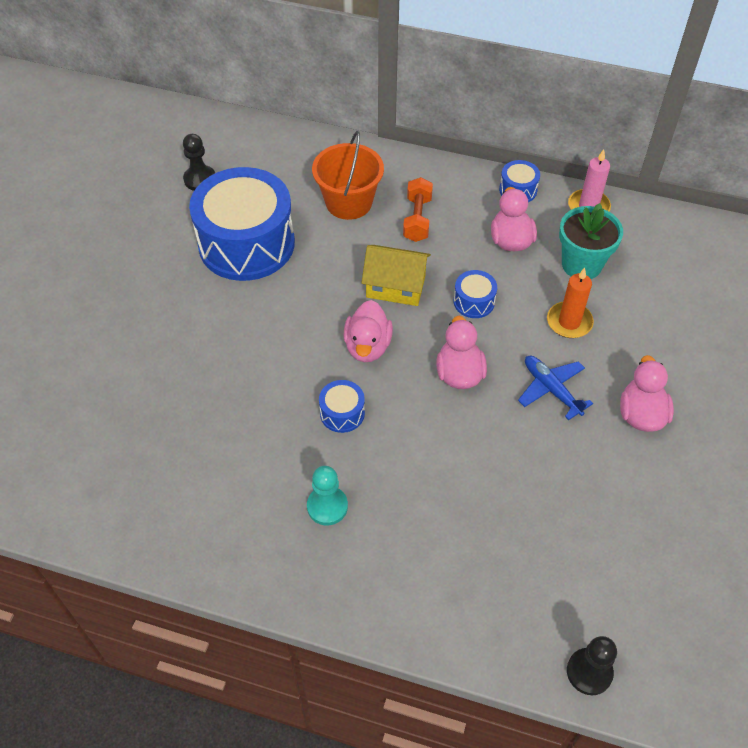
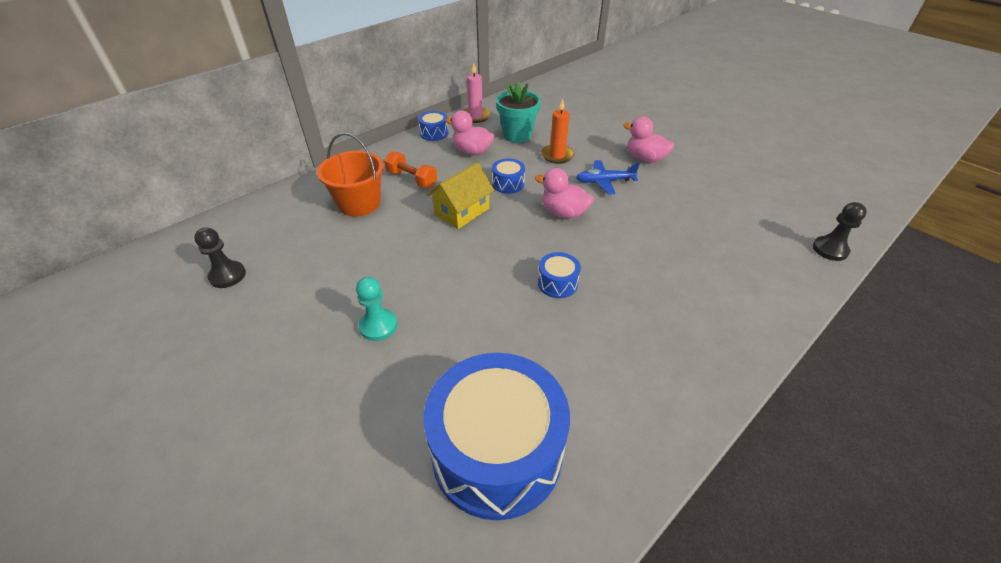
camera: 60 degrees left, 10 degrees down
blue drum [189,167,295,281] -> blue drum moved to [424,353,570,520]
turquoise pawn [307,466,348,525] -> turquoise pawn moved to [356,277,397,341]
pink duck [343,300,393,362] -> none

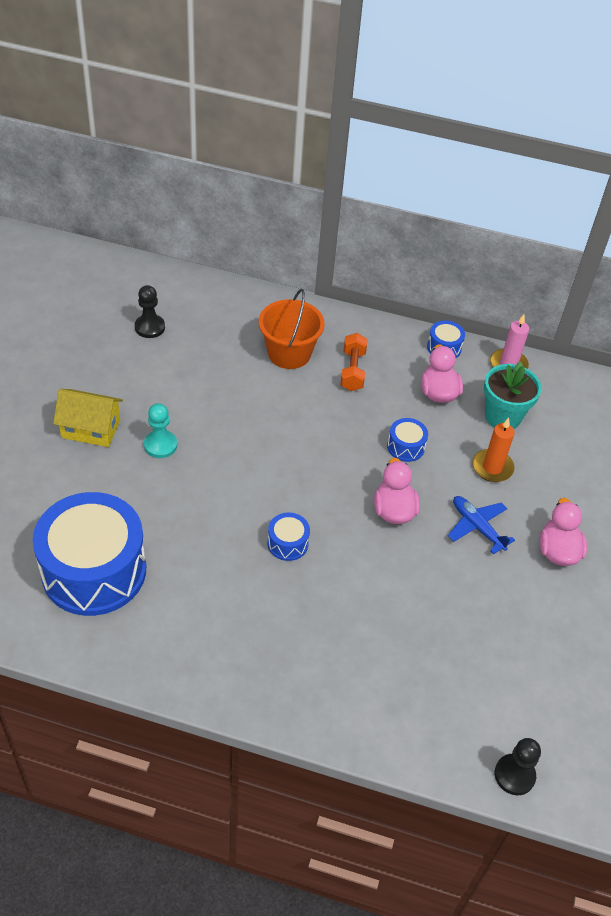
camera: 55 degrees right, 5 degrees up
yellow house [427,162,494,229] -> yellow house moved to [53,389,123,447]

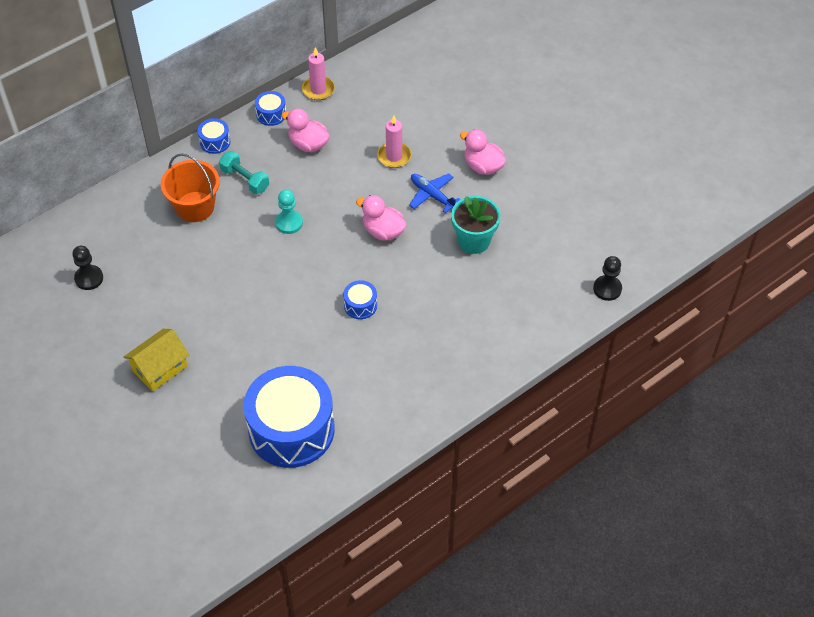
camera: 50 degrees left, 5 degrees up
turquoise pawn [144,403,177,458] -> turquoise pawn moved to [275,190,303,234]
orange dumbbell [340,333,368,391] -> turquoise dumbbell [219,151,269,194]
blue drum [387,418,428,462] -> blue drum moved to [198,118,230,154]
blue plane [448,496,515,554] -> blue plane turned 45 degrees clockwise [409,173,461,213]
orange candle [472,418,515,482] -> pink candle [377,115,411,168]
turquoise flower pot [484,361,541,429] -> turquoise flower pot moved to [451,196,501,254]

